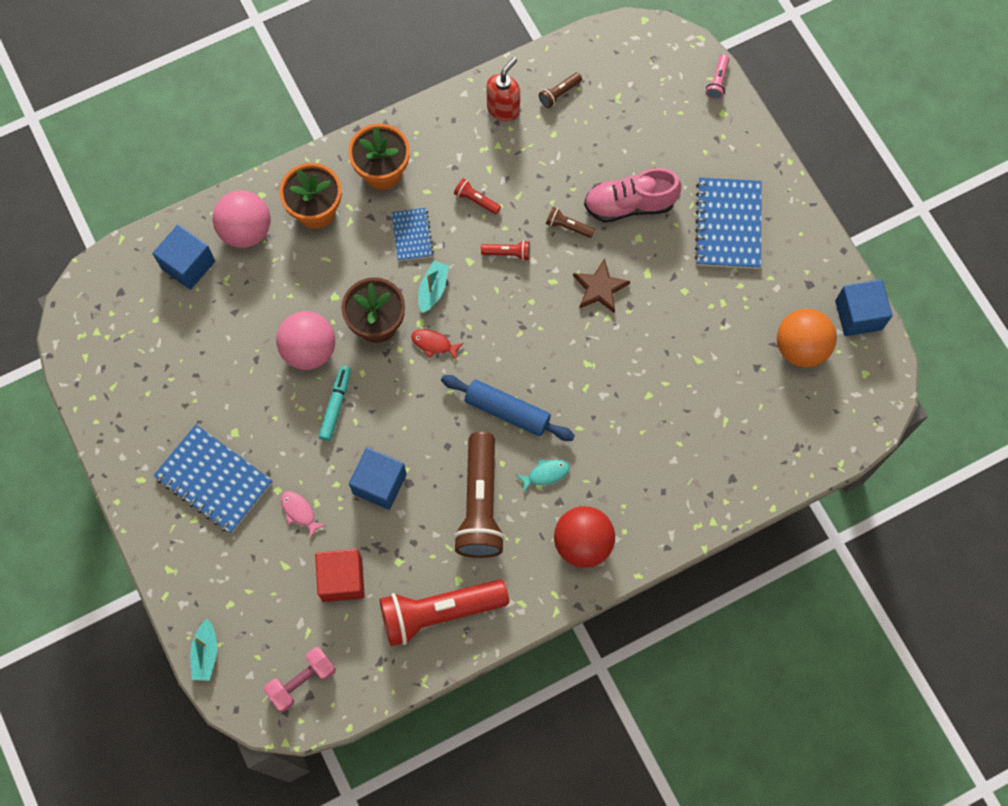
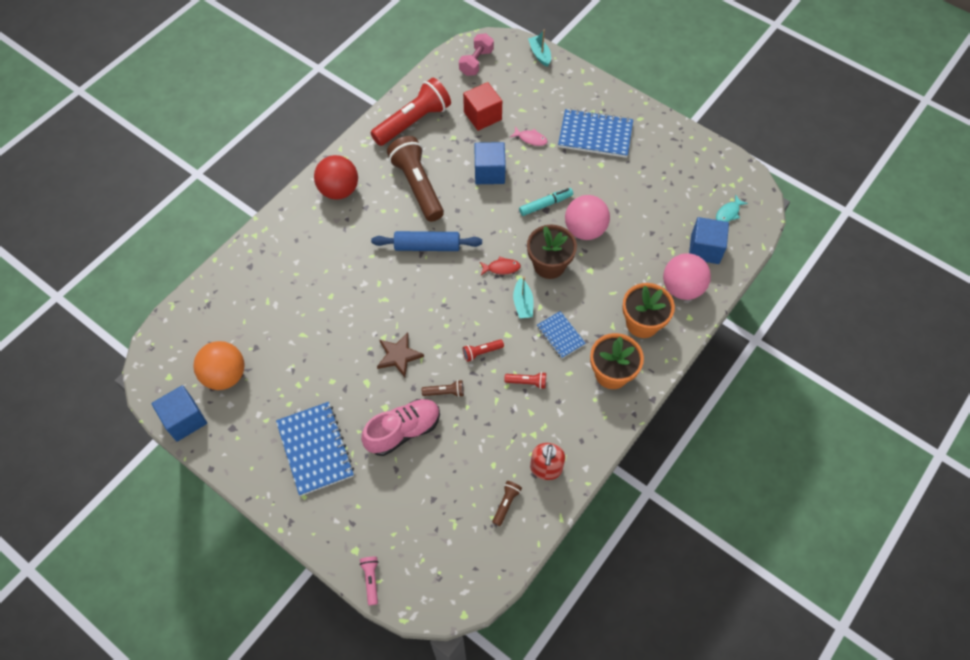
camera: 155 degrees right, 10 degrees down
turquoise marker [319,366,351,441] -> turquoise marker turned 105 degrees counterclockwise [519,188,573,216]
turquoise fish [516,459,570,493] -> turquoise fish moved to [716,195,748,222]

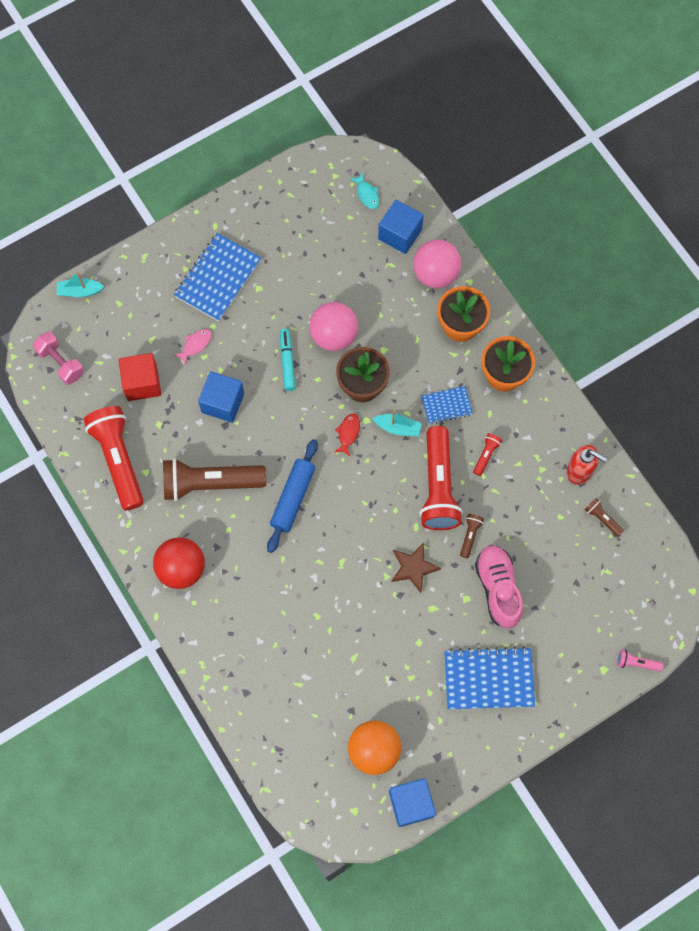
camera: 70 degrees left, 10 degrees up
red flashlight [463,339,504,362] -> red flashlight [420,426,463,530], size x2.39

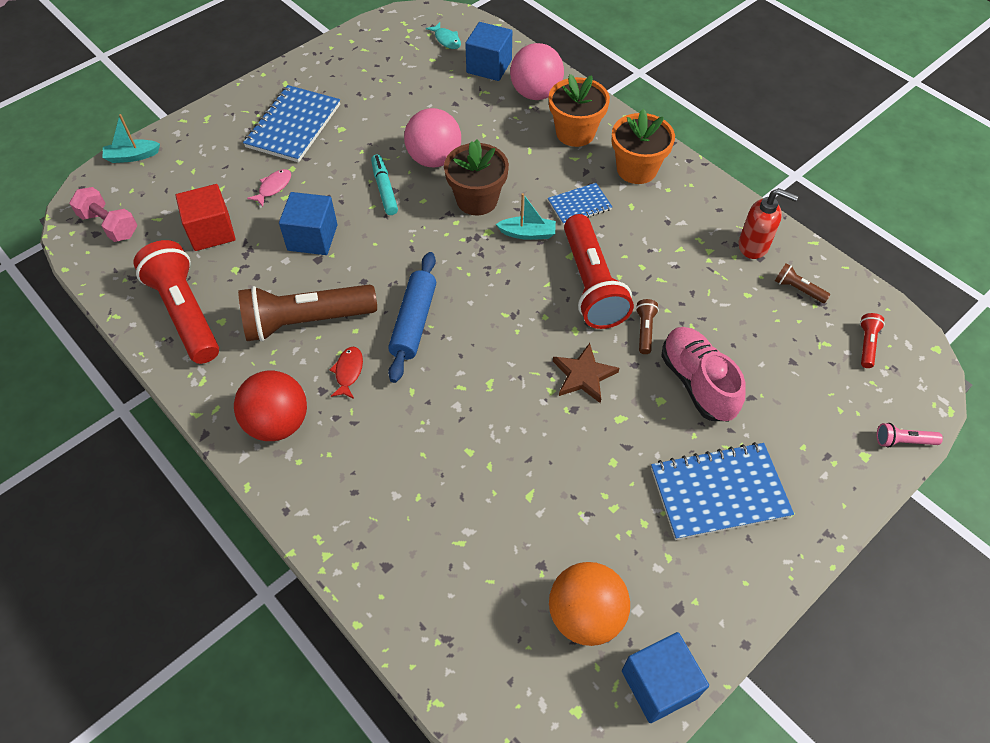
camera: 10 degrees left, 15 degrees down
red fish [335,414,360,457] -> red fish moved to [330,347,363,399]
red flashlight [473,433,502,476] -> red flashlight moved to [860,313,885,368]

